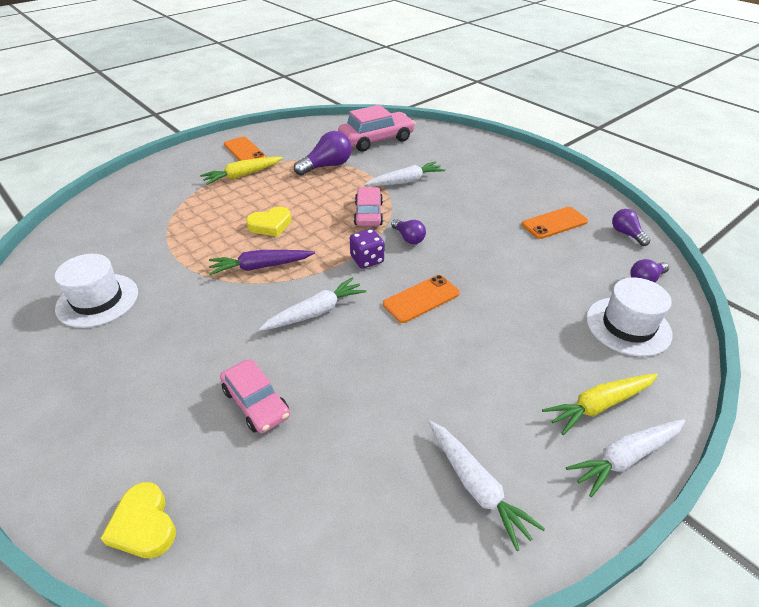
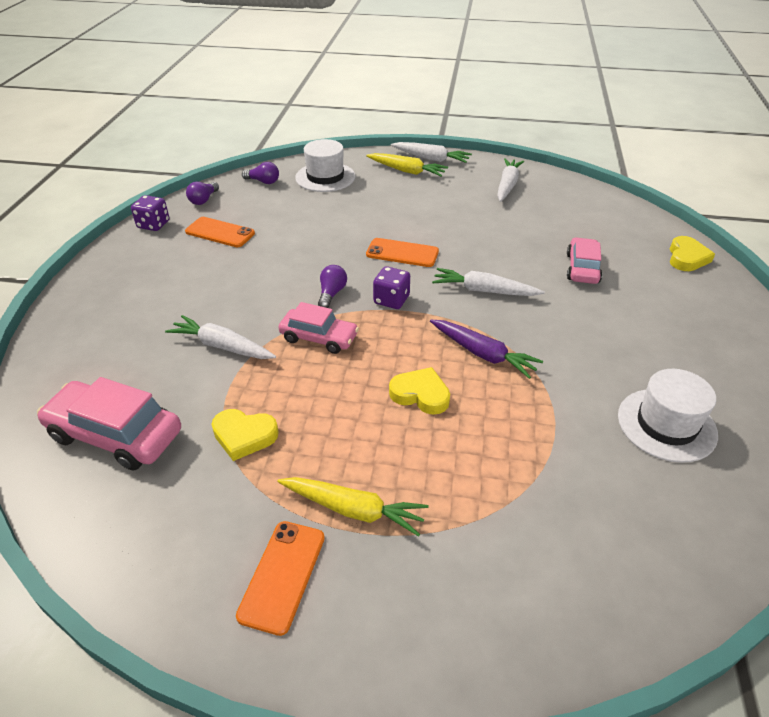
camera: 130 degrees left, 0 degrees up
purple light bulb [294,131,352,176] -> yellow heart [211,409,279,461]
pink car [354,188,383,226] -> pink car turned 120 degrees counterclockwise [278,302,359,354]
none -> purple dice [131,195,170,231]

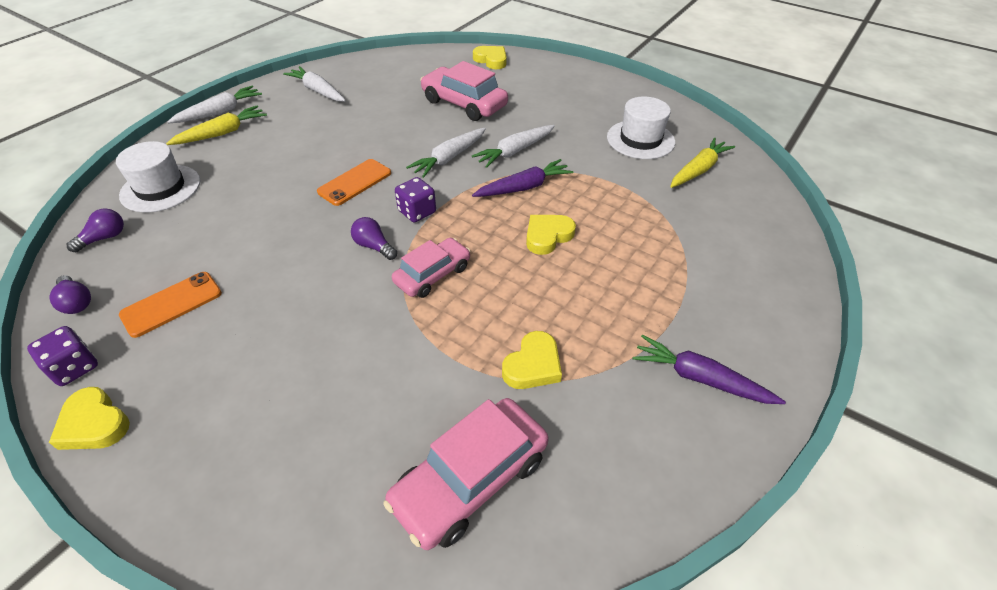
camera: 65 degrees left, 5 degrees up
white carrot [165,315,276,359] -> white carrot moved to [472,125,555,168]
orange phone [236,521,325,636] -> purple carrot [633,335,786,404]
yellow carrot [277,477,429,537] -> yellow carrot moved to [670,137,735,188]
pink car [567,237,602,284] -> pink car [420,61,508,121], size x1.53
none -> yellow heart [49,387,130,450]

